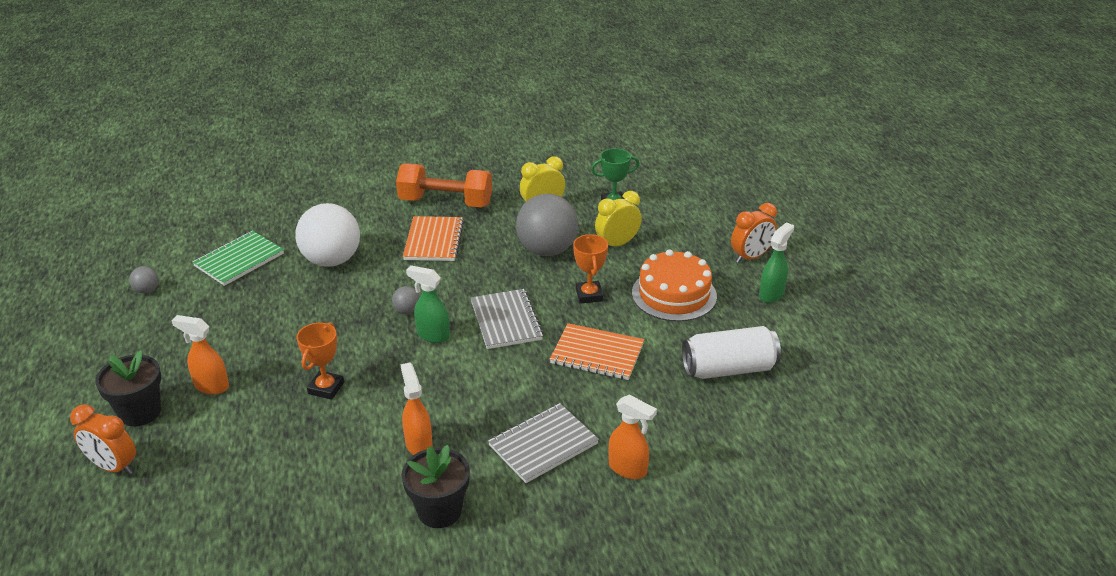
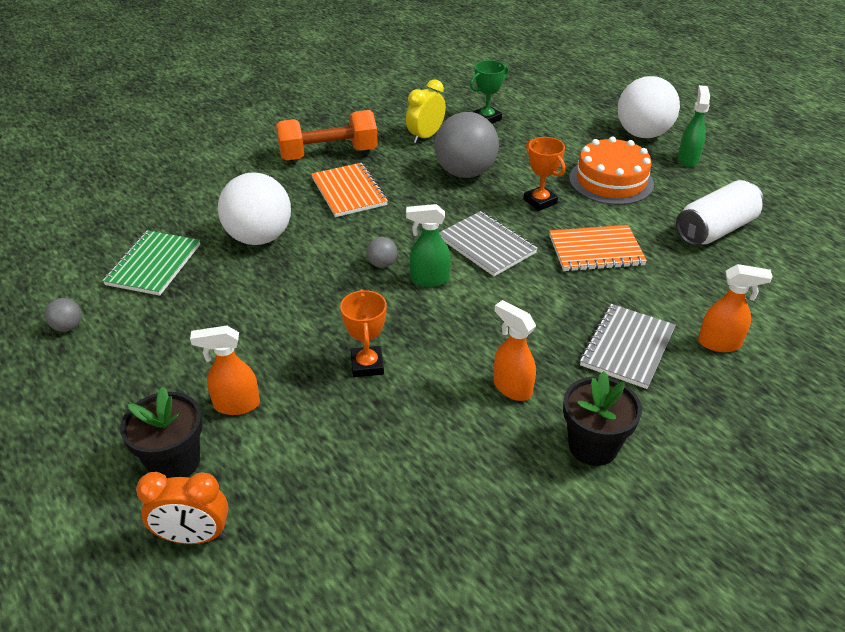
camera: 25 degrees left, 5 degrees up
yellow clock [595,191,642,246] -> none
orange clock [731,203,777,263] -> white ball [617,76,680,138]

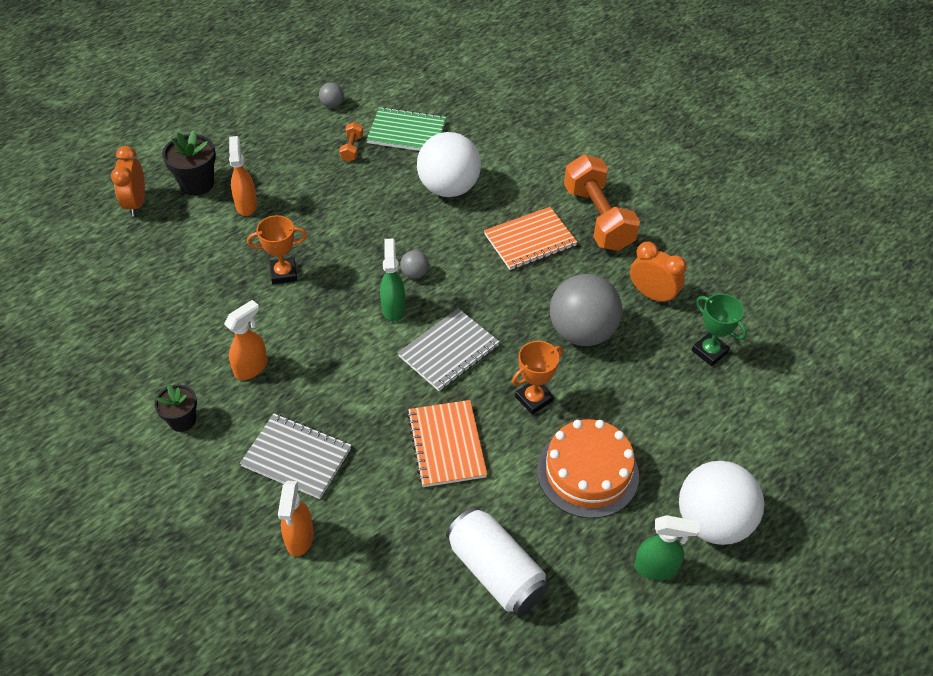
camera: 85 degrees right, 10 degrees up
yellow clock [406,79,446,143] -> orange clock [630,242,686,305]
black flower pot [563,371,642,466] -> black flower pot [154,384,197,432], size x0.66
none -> orange dumbbell [339,122,363,162]

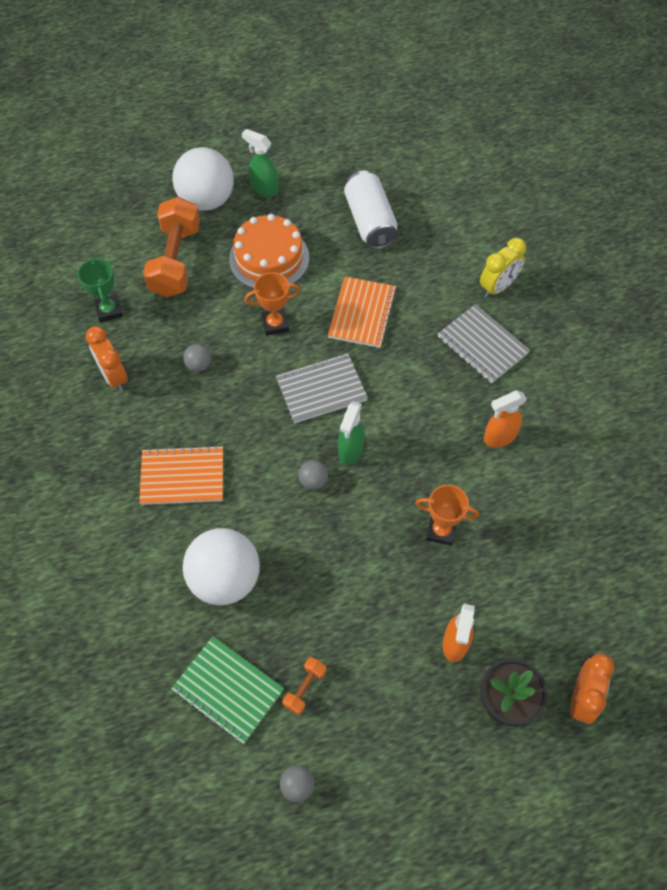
camera: 155 degrees left, 10 degrees up
black flower pot [154,384,197,432] -> none
orange spray bottle [278,481,314,556] -> yellow clock [480,238,526,298]
grey ball [550,274,623,346] -> grey ball [183,344,211,372], size x0.42
orange dumbbell [564,154,640,251] -> orange dumbbell moved to [143,197,200,297]

